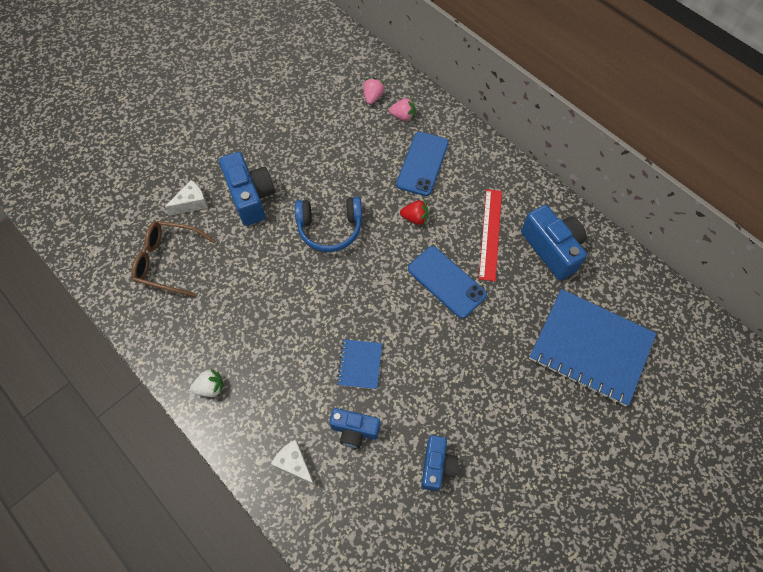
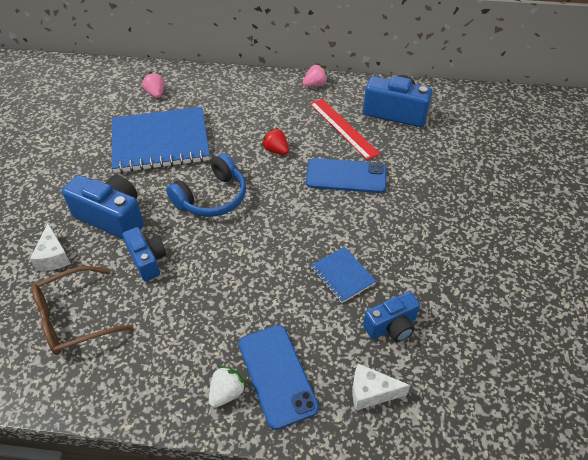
camera: 40 degrees left, 15 degrees down
white cheese [165,180,208,215] -> white cheese turned 150 degrees clockwise [30,224,71,271]
pink strawberry [389,98,415,122] -> pink strawberry moved to [303,64,328,87]
blue phone [396,132,448,196] -> blue phone moved to [239,325,319,430]
red strawberry [400,200,429,225] -> red strawberry turned 105 degrees counterclockwise [261,127,289,155]
blue camera [421,435,458,491] -> blue camera moved to [123,227,166,281]
blue notebook [529,289,656,406] -> blue notebook moved to [112,107,210,173]

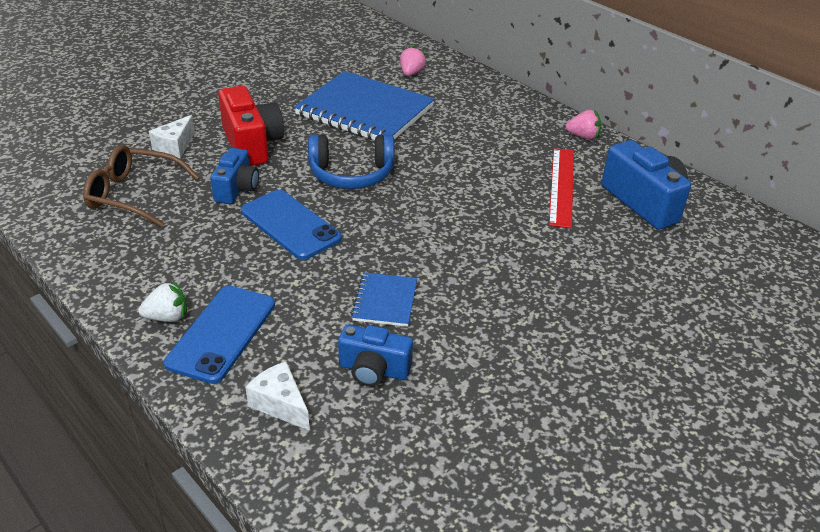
camera: 40 degrees right, 10 degrees down
blue camera [62,175,144,240] -> red camera [218,86,284,166]
red strawberry [261,127,289,155] -> none
blue phone [306,158,386,193] -> blue phone moved to [241,190,342,260]

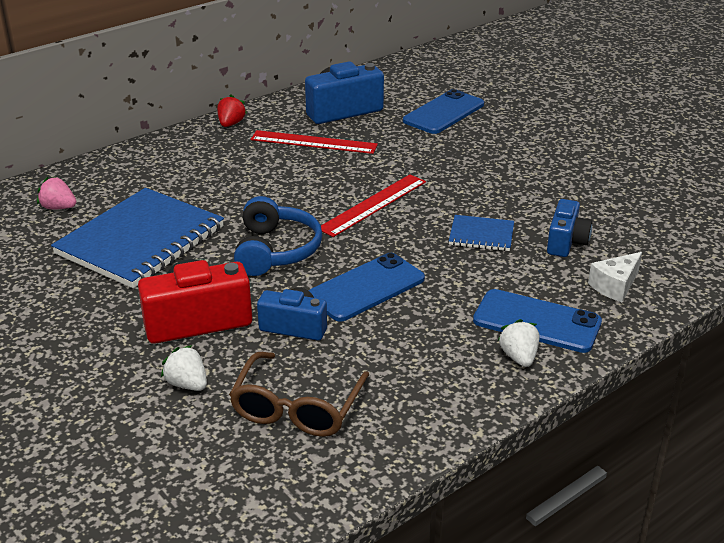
camera: 85 degrees left, 5 degrees down
white cheese [149,115,195,158] -> white strawberry [161,345,207,391]
pink strawberry [566,110,601,139] -> red strawberry [217,94,247,127]
none -> red ruler [321,174,426,237]
none -> blue phone [403,89,484,134]

